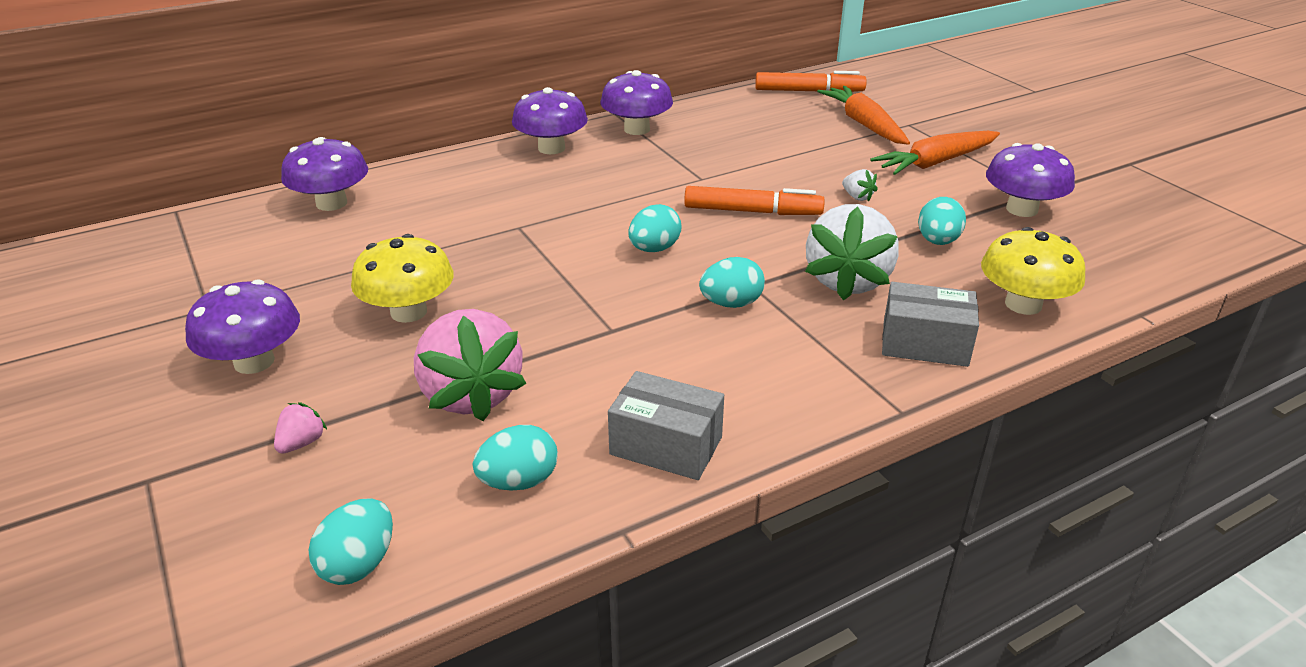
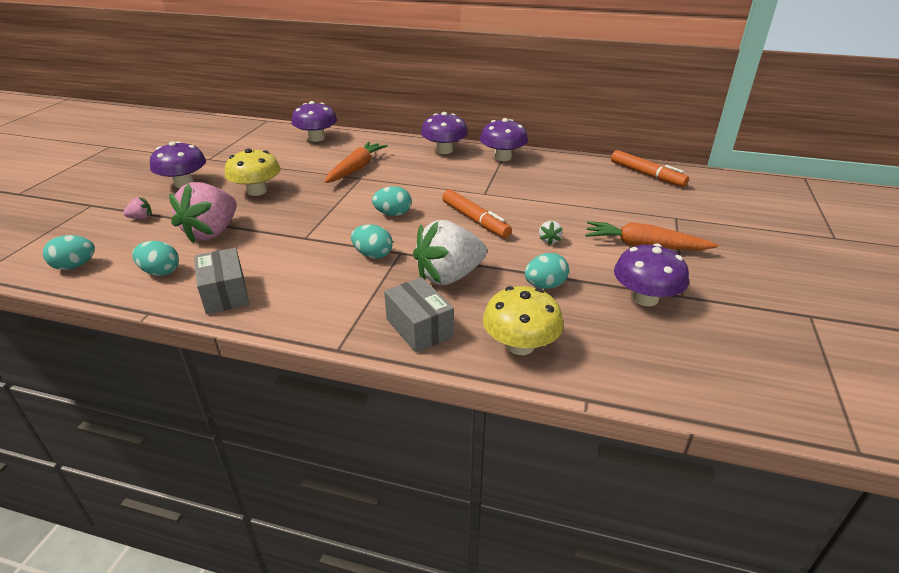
camera: 45 degrees right, 0 degrees up
orange carrot [817,86,910,145] -> orange carrot moved to [325,142,388,183]

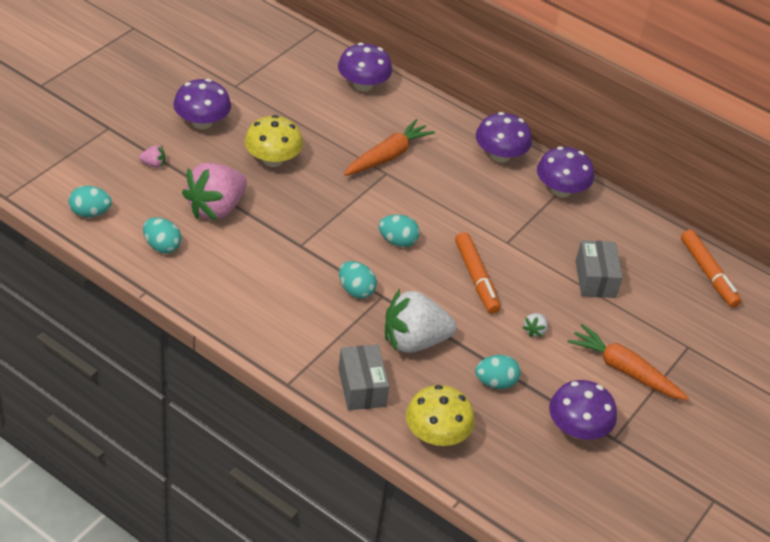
camera: 15 degrees right, 10 degrees up
grey box [194,248,249,314] -> grey box moved to [575,240,623,298]

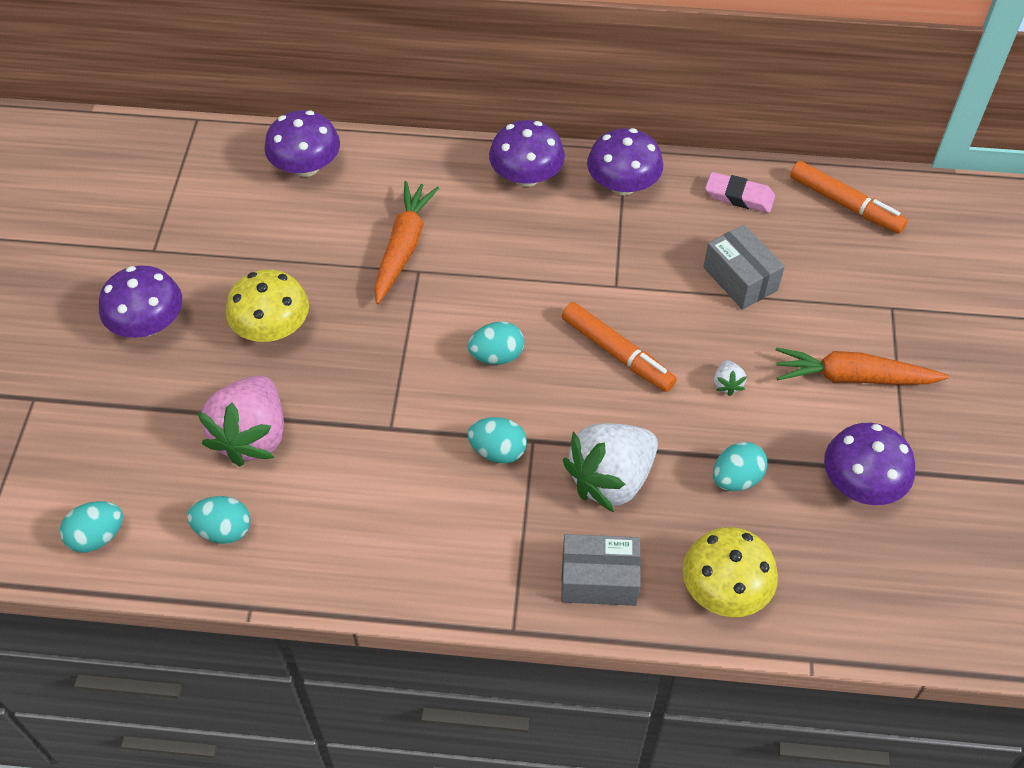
camera: 25 degrees left, 10 degrees up
pink strawberry [139,145,165,168] -> none
grey box [338,345,389,410] -> grey box turned 45 degrees counterclockwise [561,534,641,606]
none -> pink eraser [705,172,775,213]

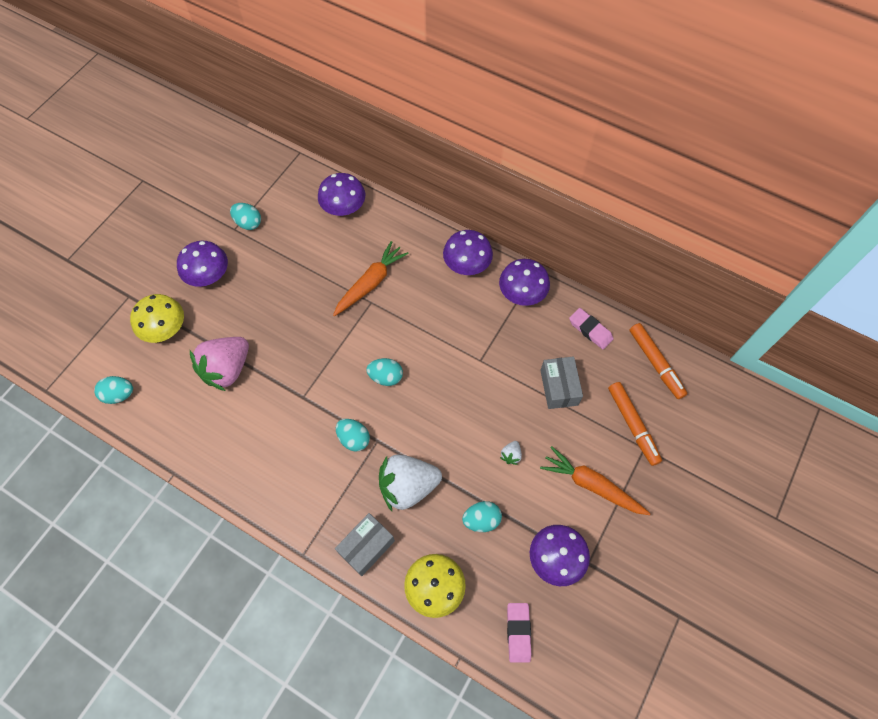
camera: 25 degrees right, 10 degrees up
turquoise egg [187,496,251,544] -> turquoise egg moved to [230,203,261,230]
yellow mushroom [226,270,309,342] -> yellow mushroom moved to [130,294,184,343]
grey box [561,534,641,606] -> grey box turned 75 degrees counterclockwise [335,513,395,576]
orange marker [562,302,677,392] -> orange marker moved to [608,382,662,466]
none -> pink eraser [507,603,531,663]

